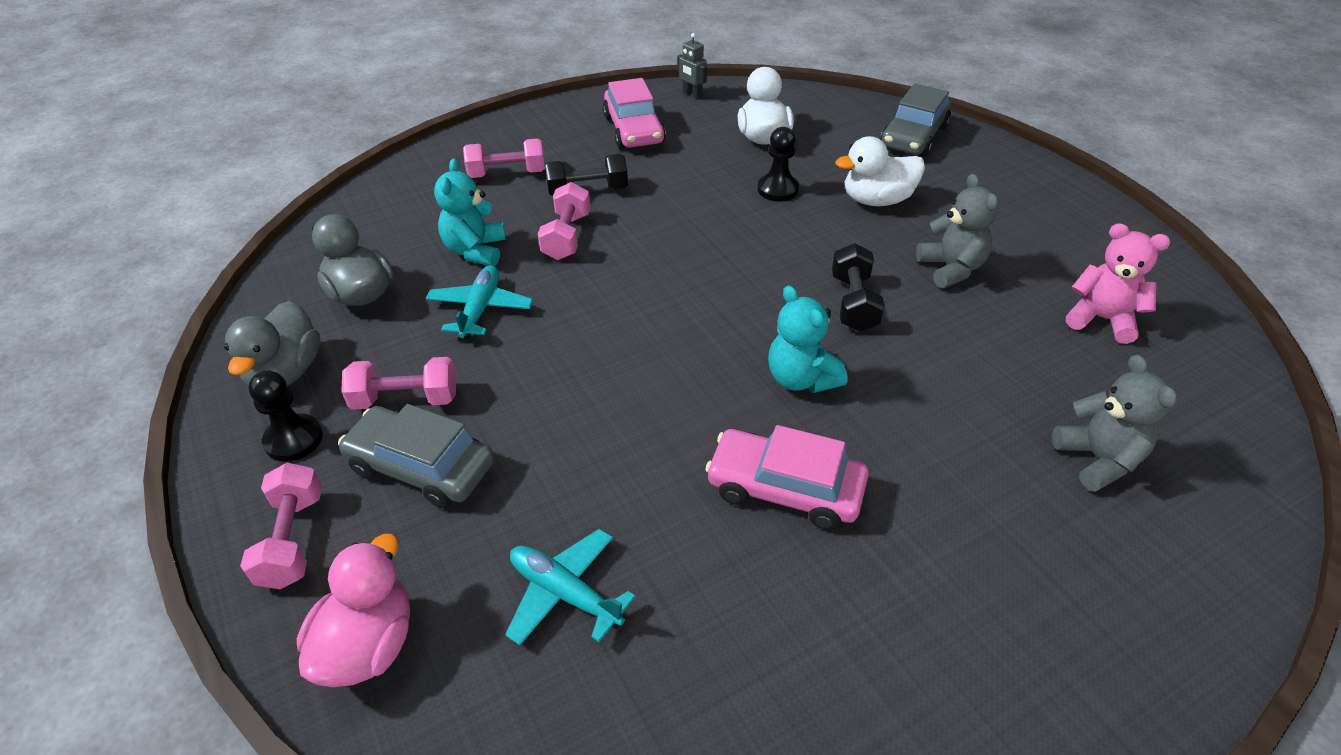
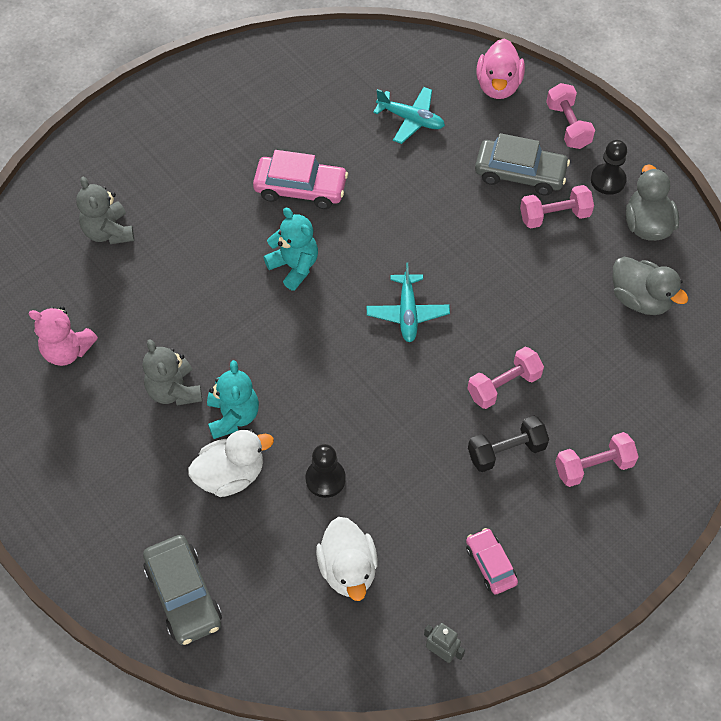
camera: 170 degrees right, 15 degrees up
turquoise plane [426,265,533,339] -> turquoise plane moved to [367,262,450,342]
turquoise teddy bear [434,158,506,266] -> turquoise teddy bear moved to [207,360,259,439]
pink dumbbell [538,182,591,260] -> pink dumbbell turned 60 degrees clockwise [467,347,544,409]
pink car [603,78,666,149] -> pink car [466,528,518,595], size x0.61
black dumbbell [832,243,885,332] -> none
grey car [880,84,951,157] -> grey car turned 135 degrees clockwise [143,535,222,645]

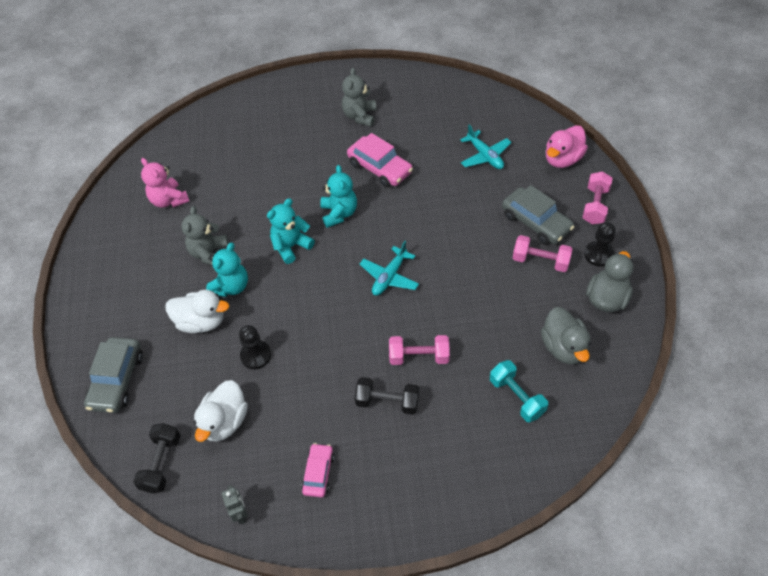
camera: 35 degrees right, 5 degrees down
grey teddy bear [76,177,134,244] -> grey teddy bear moved to [342,68,376,127]
pink dumbbell [555,432,638,487] -> none
none -> black dumbbell [133,423,181,493]
none -> turquoise teddy bear [267,198,315,264]
none -> turquoise dumbbell [490,360,548,422]

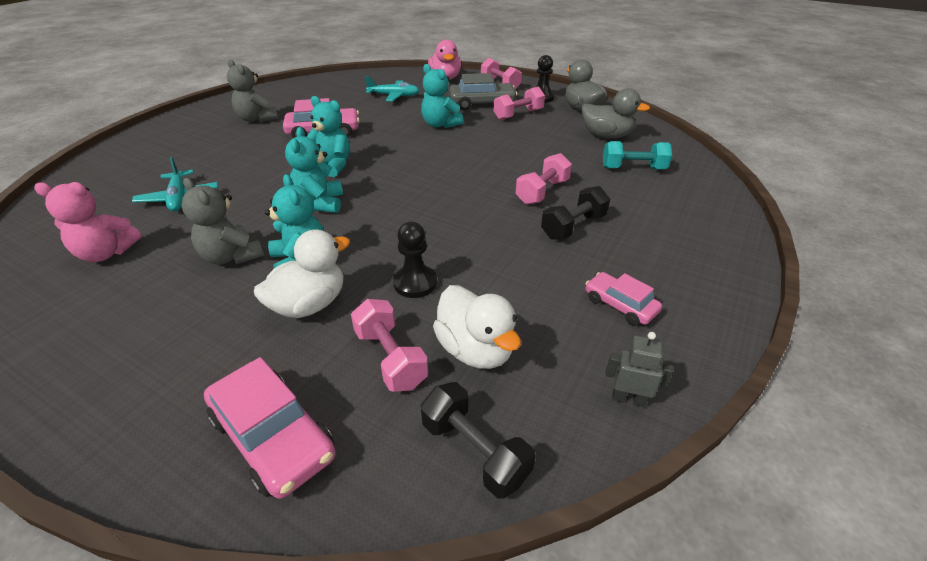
camera: 55 degrees left, 15 degrees down
grey car [84,337,143,413] -> pink car [204,357,336,499]
turquoise plane [359,241,419,296] -> turquoise plane moved to [132,157,218,211]
none -> pink dumbbell [351,299,428,392]
none -> turquoise teddy bear [421,64,464,128]

